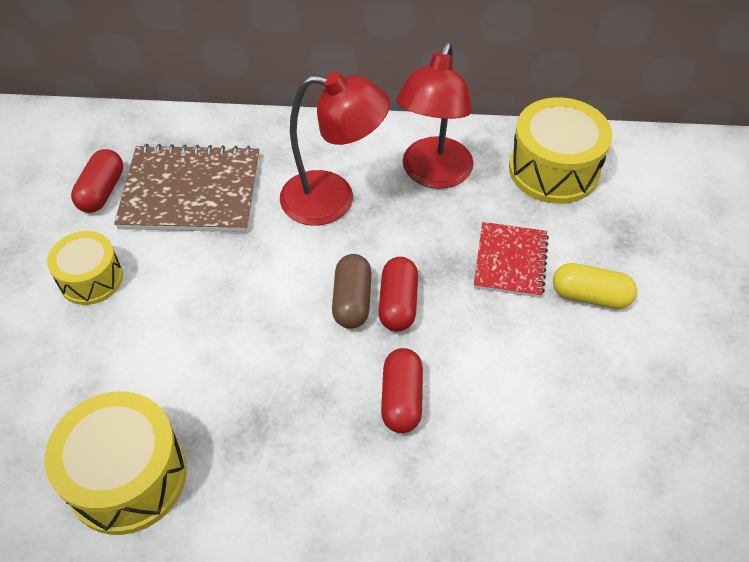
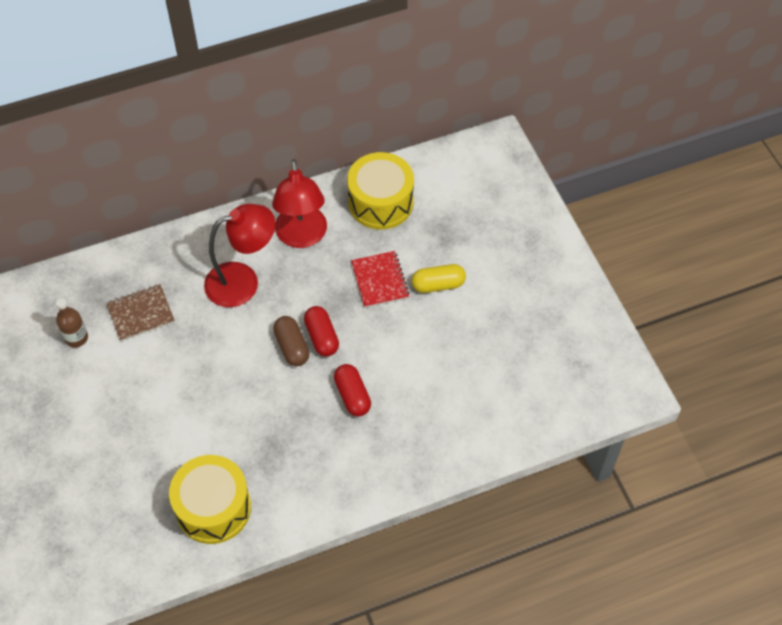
camera: 25 degrees left, 5 degrees up
yellow drum [47,231,123,305] -> none
red capsule [71,149,123,213] -> brown bottle [56,298,88,348]
brown notebook [114,144,259,232] -> brown notebook [106,284,175,341], size x0.60

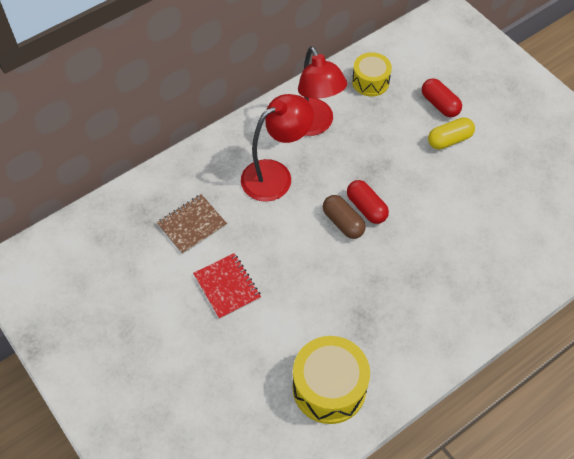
camera: 15 degrees left, 0 degrees up
brown bottle [56,298,88,348] -> none
red capsule [334,364,371,416] -> red capsule moved to [422,78,462,117]
yellow drum [347,152,414,229] -> yellow drum [352,52,392,97], size x0.63
red notebook [351,251,409,308] -> red notebook moved to [193,253,261,319]

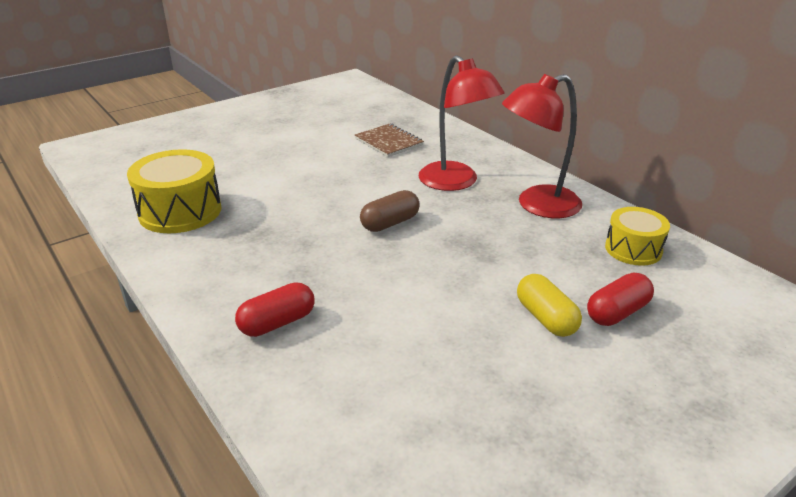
camera: 90 degrees right, 25 degrees down
red notebook [193,253,261,319] -> none
red capsule [347,180,389,224] -> red capsule moved to [235,282,315,337]

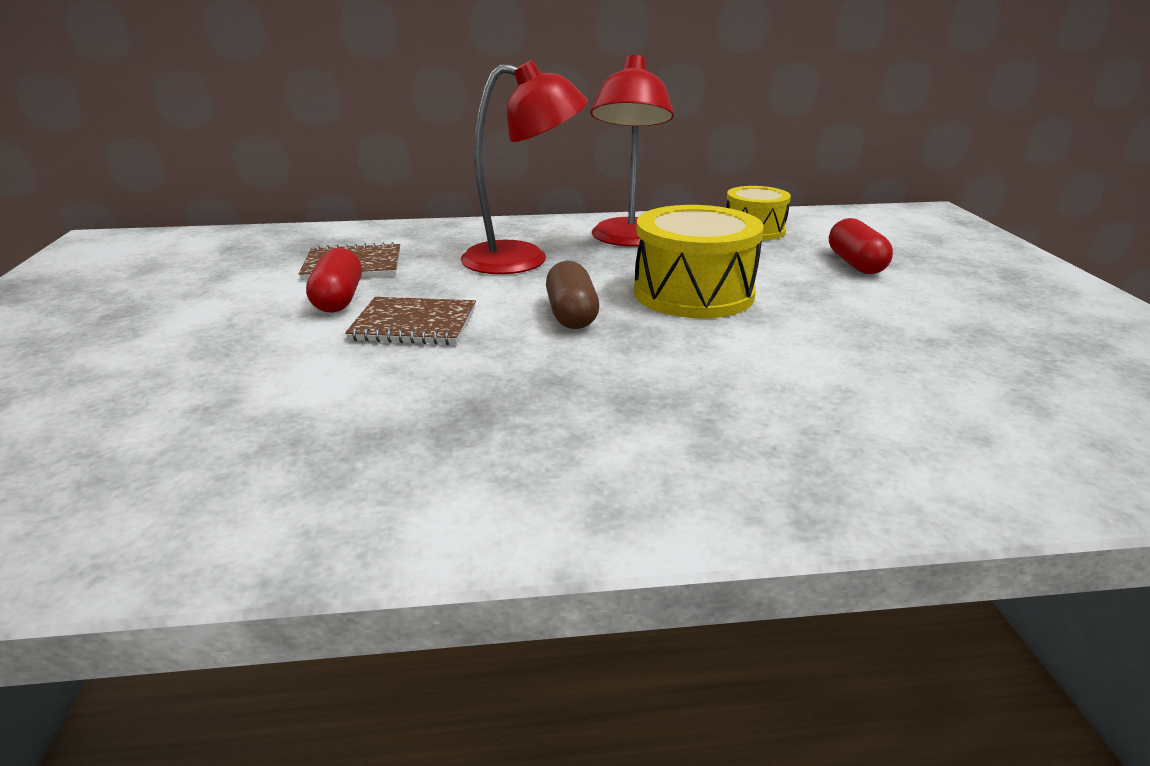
camera: 60 degrees left, 5 degrees down
yellow drum [127,149,222,233] -> yellow drum moved to [634,205,764,318]
red capsule [235,282,315,337] -> red capsule moved to [306,248,362,313]
yellow capsule [517,274,582,337] -> none
none -> brown notebook [345,297,476,345]

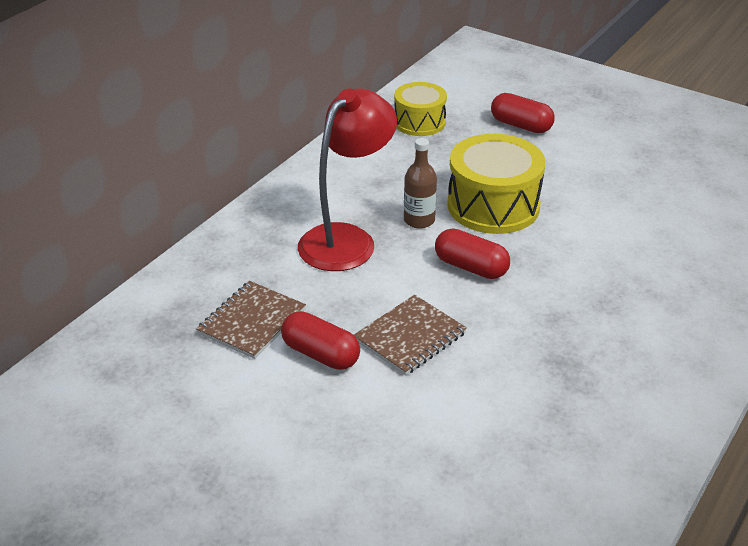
camera: 50 degrees left, 10 degrees up
brown capsule [546,261,599,329] -> red capsule [435,228,510,279]
red lamp [590,55,674,246] -> none
none -> brown bottle [404,138,437,229]

